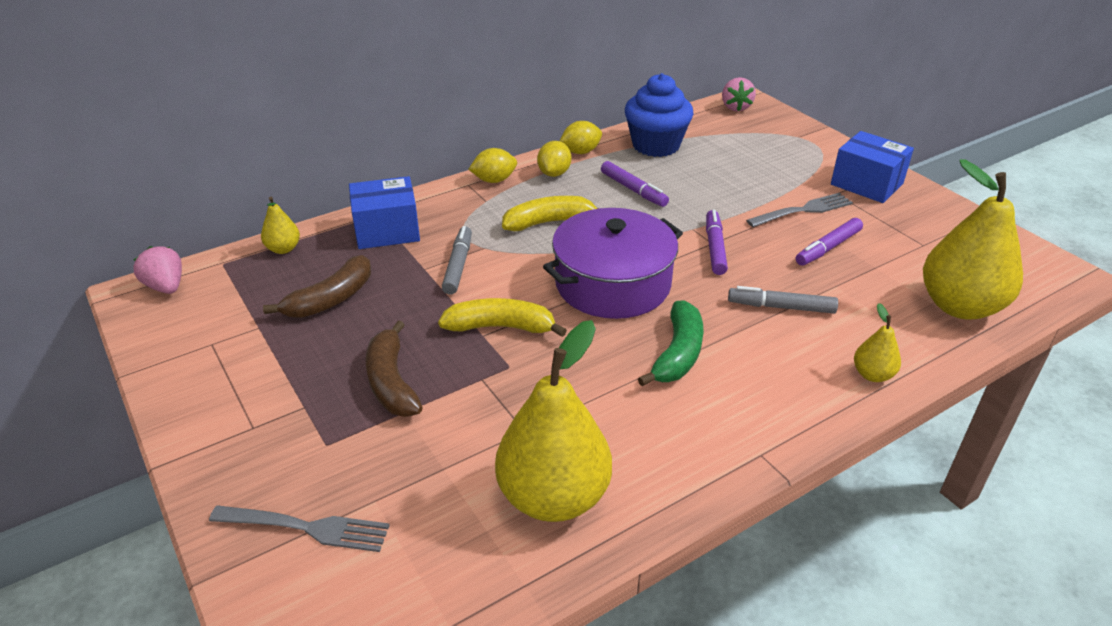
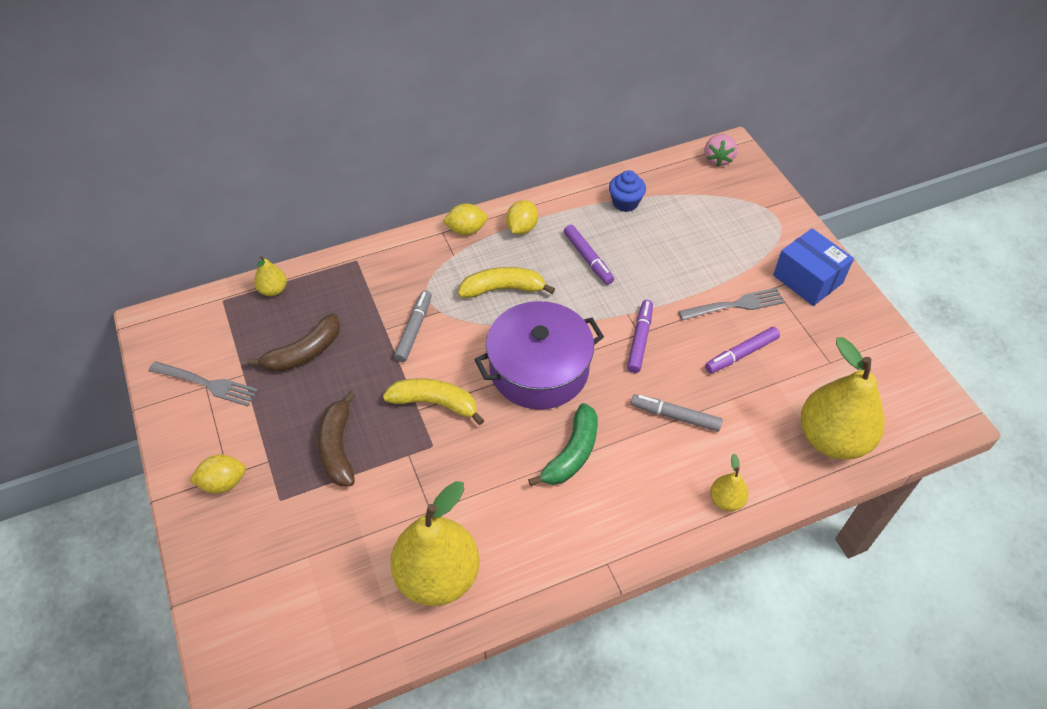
camera: 10 degrees right, 15 degrees up
pink strawberry [133,246,182,294] -> none
grey fork [209,506,390,552] -> grey fork moved to [149,361,258,406]
blue box [349,176,420,249] -> none
yellow lemon [560,121,602,154] -> yellow lemon moved to [189,455,246,494]
blue cupcake [625,73,694,157] -> blue cupcake [609,170,646,212], size x0.58

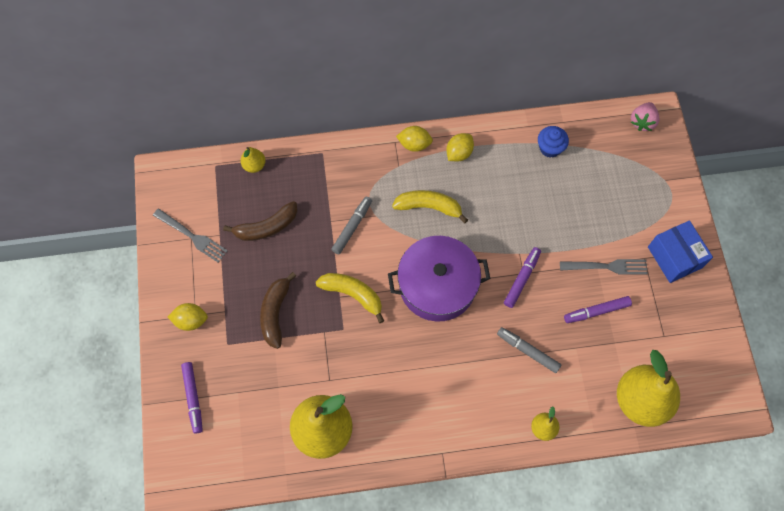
camera: 15 degrees right, 15 degrees up
green banana [528,403,598,486] -> none
purple marker [564,225,614,285] -> purple marker moved to [181,362,203,434]

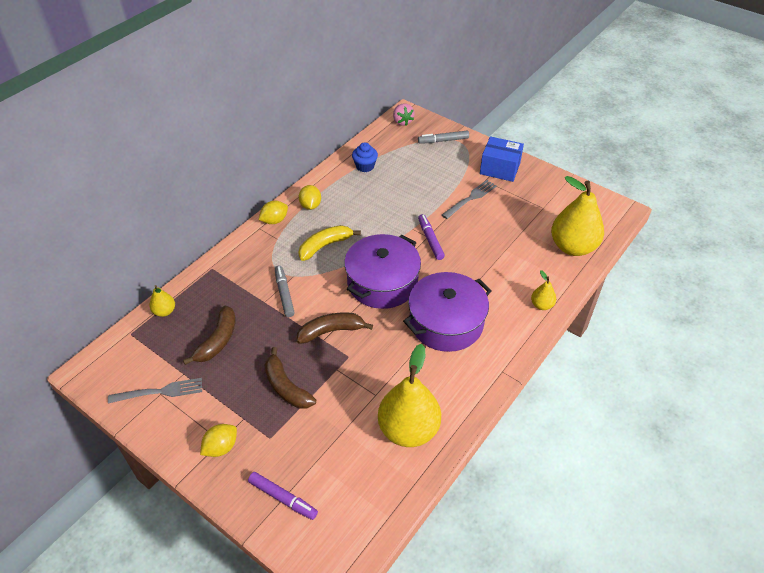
camera: 45 degrees left, 20 degrees down
yellow banana [316,273,384,323] -> brown banana [297,313,373,344]
grey marker [497,327,561,373] -> grey marker moved to [418,131,469,144]
purple marker [564,296,632,323] -> none
none -> purple pot [403,272,492,352]

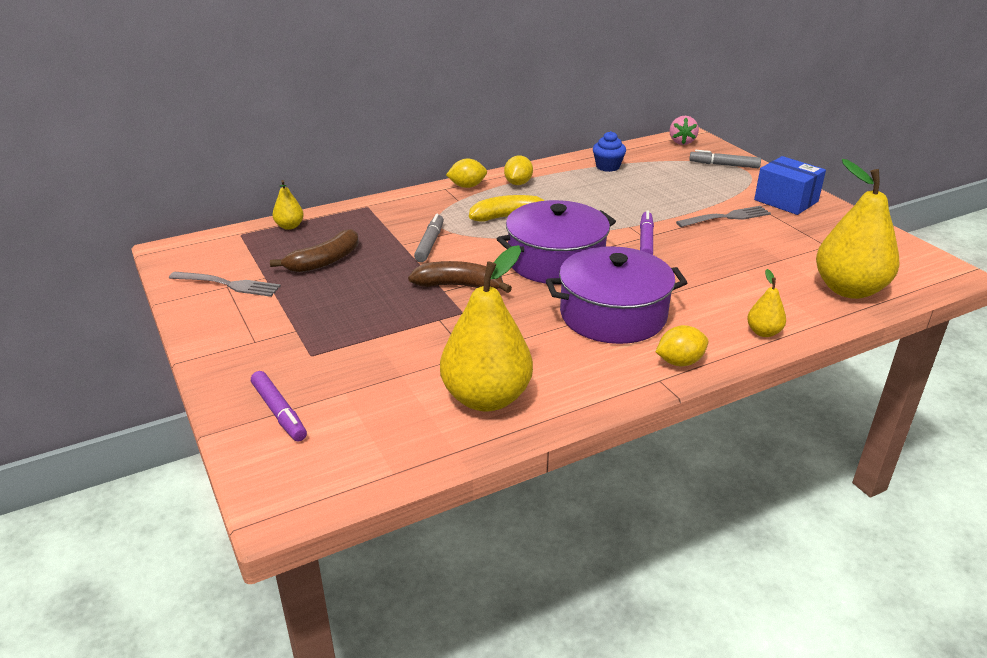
camera: 25 degrees right, 15 degrees down
yellow lemon [200,424,237,457] -> yellow lemon moved to [656,325,709,366]
brown banana [264,347,316,409] -> none

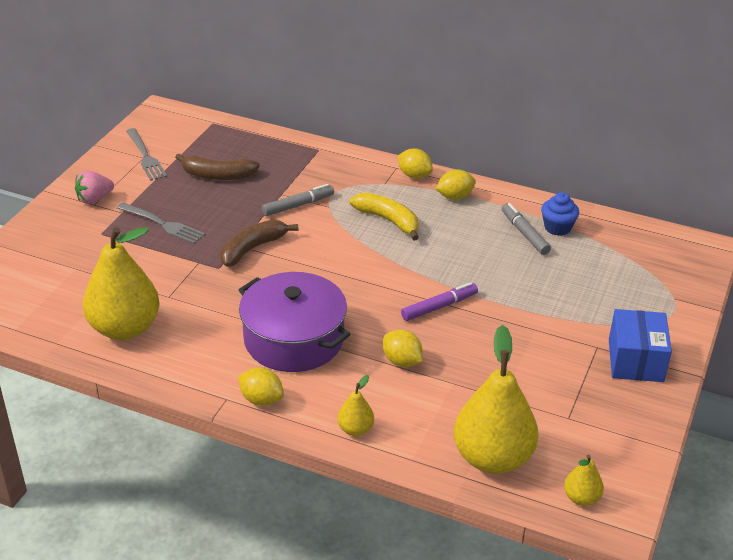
camera: 50 degrees right, 5 degrees up
purple marker [251,371,307,441] -> none
yellow pear [273,180,304,230] -> yellow pear moved to [564,454,604,506]
brown banana [408,261,512,293] -> brown banana turned 105 degrees counterclockwise [221,220,298,267]
purple pot [497,200,616,284] -> none
pink strawberry [669,116,699,145] -> pink strawberry moved to [75,171,114,204]
grey fork [676,206,771,227] -> grey fork moved to [116,202,205,244]
grey marker [689,150,761,168] -> grey marker moved to [502,203,551,255]
none -> yellow lemon [383,329,423,367]

